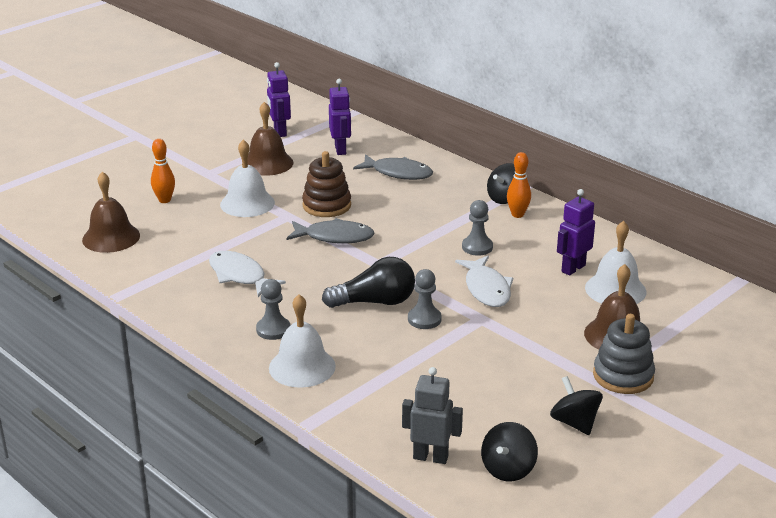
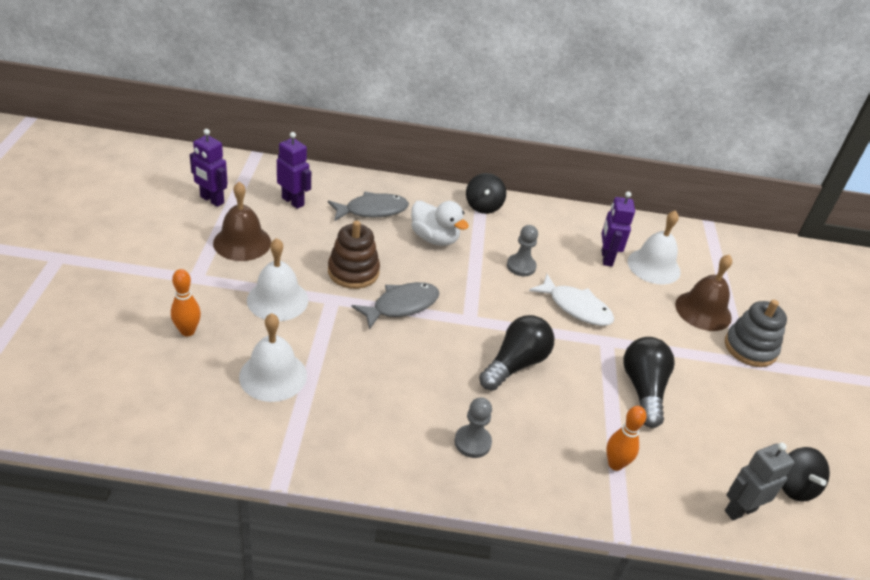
camera: 45 degrees left, 10 degrees up
brown bell [82,172,140,253] -> none
white fish [209,251,286,297] -> none
white bell [269,294,336,388] -> white bell moved to [239,313,307,402]
grey pawn [408,269,442,329] -> none
orange bowling pin [507,152,531,218] -> orange bowling pin moved to [606,406,646,471]
black spinning top [550,376,603,435] -> none
none -> white duck [411,201,469,246]
none -> black light bulb [623,337,675,428]

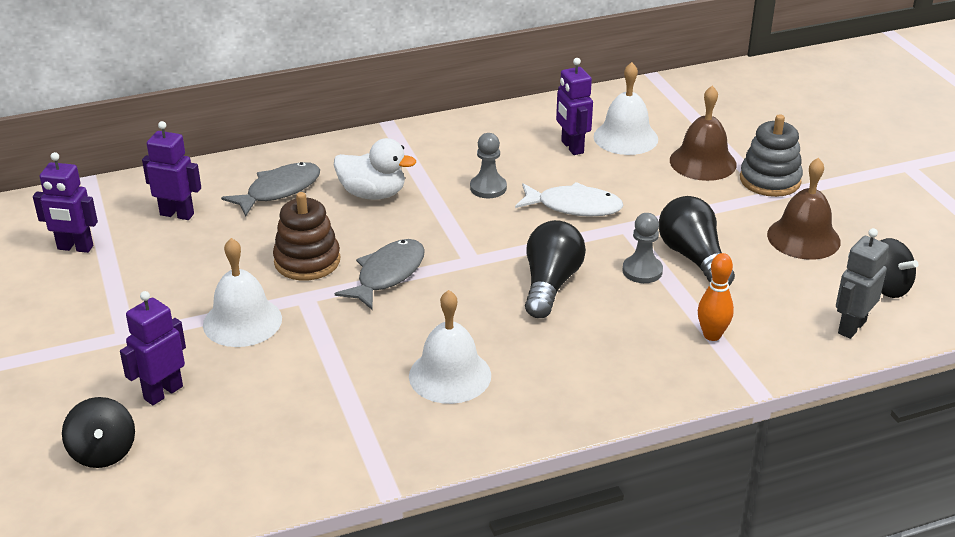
camera: 20 degrees left, 5 degrees down
orange bowling pin [171,269,201,336] -> purple robot [120,291,186,405]
brown bell [213,182,271,261] -> brown bell moved to [767,158,841,260]
white bell [239,313,307,402] -> white bell moved to [409,290,491,404]
grey pawn [454,397,492,458] -> grey pawn moved to [622,213,663,283]
black spinning top [466,173,506,214] -> black spinning top moved to [62,397,135,468]

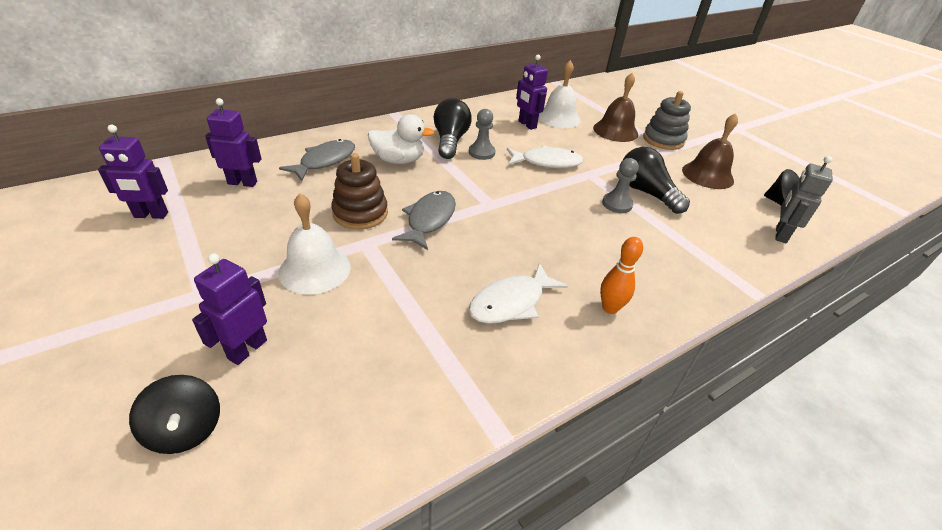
camera: 15 degrees left, 5 degrees up
white bell [409,290,491,404] -> white fish [469,263,568,324]
black light bulb [525,220,586,318] -> black light bulb moved to [434,98,472,159]
orange bowling pin [698,253,734,341] -> orange bowling pin moved to [600,237,643,314]

